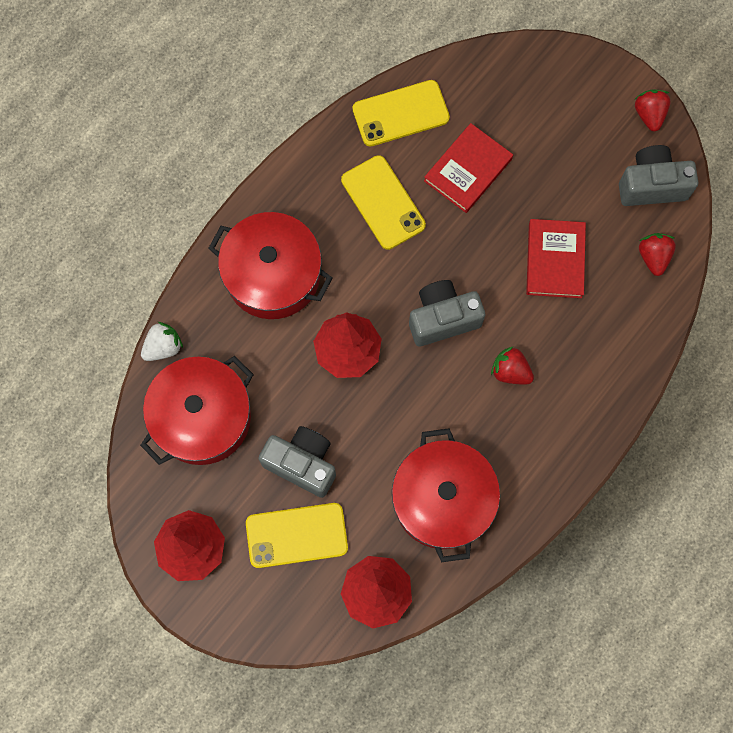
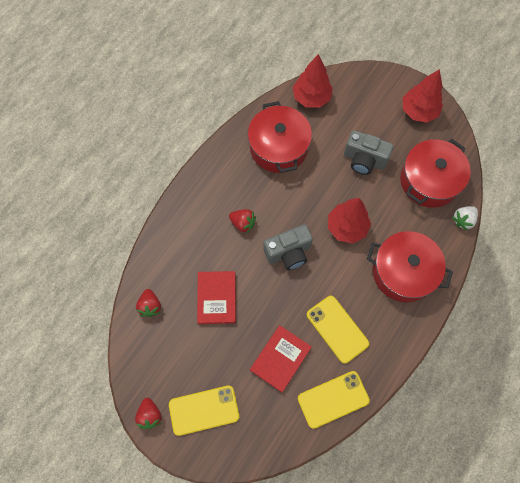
camera: 175 degrees right, 5 degrees down
yellow phone [246,503,348,568] -> yellow phone moved to [169,385,239,436]
grey camera [619,145,698,206] -> none

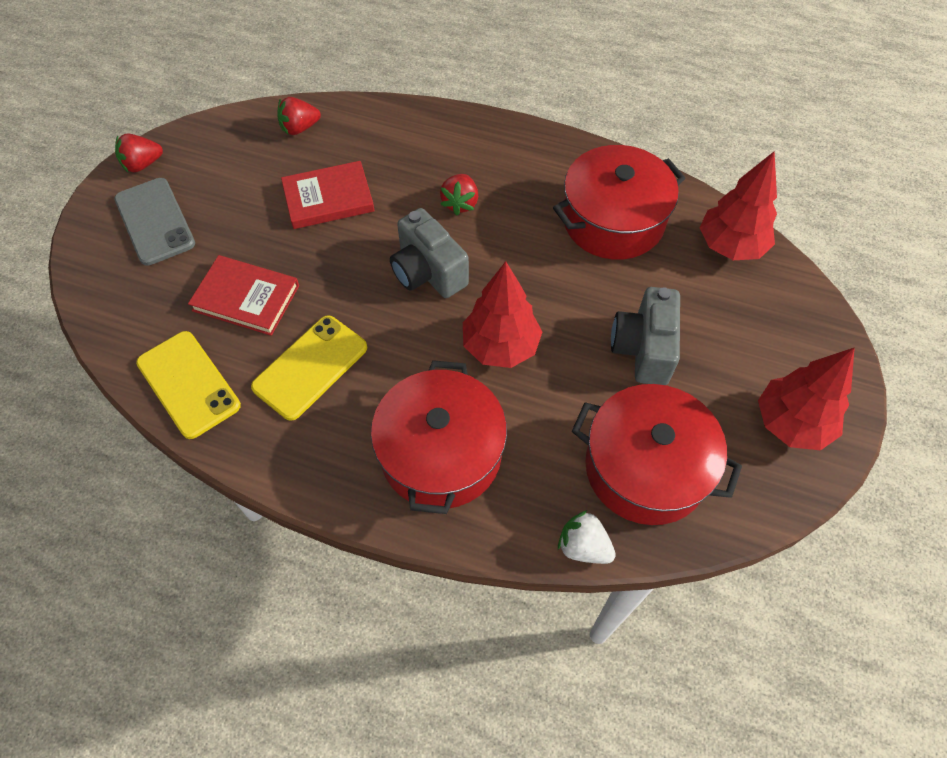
camera: 75 degrees right, 10 degrees down
yellow phone [169,385,239,436] -> grey phone [114,178,195,266]

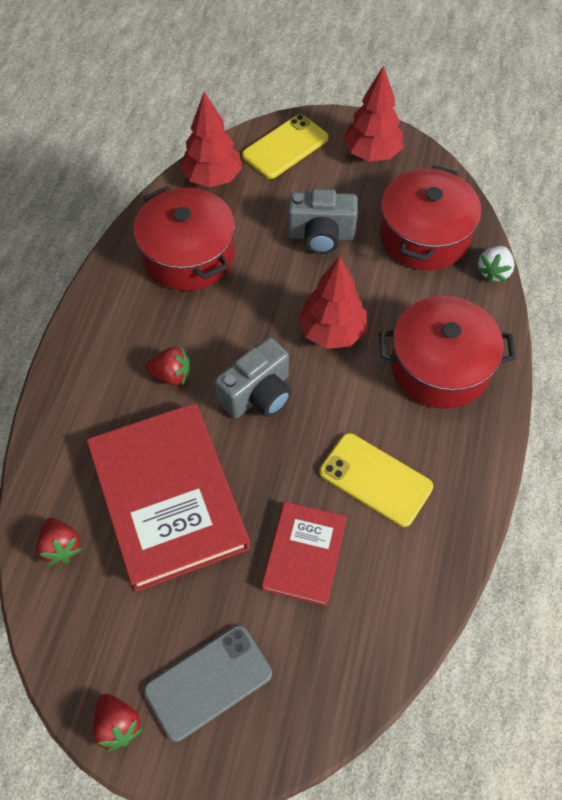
camera: 95 degrees left, 0 degrees up
yellow phone [136,331,241,439] -> yellow phone moved to [242,114,329,179]
red book [281,161,375,229] -> red book [87,403,250,592], size x1.84

